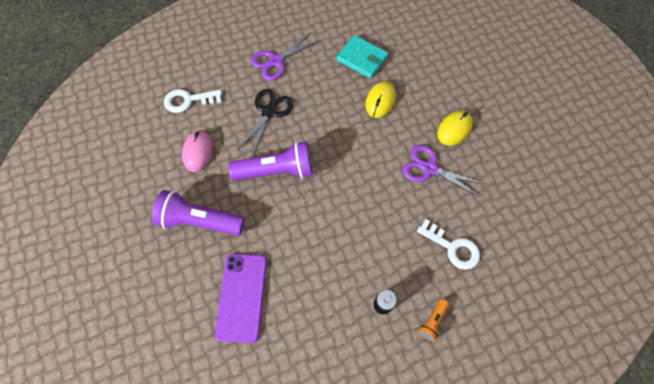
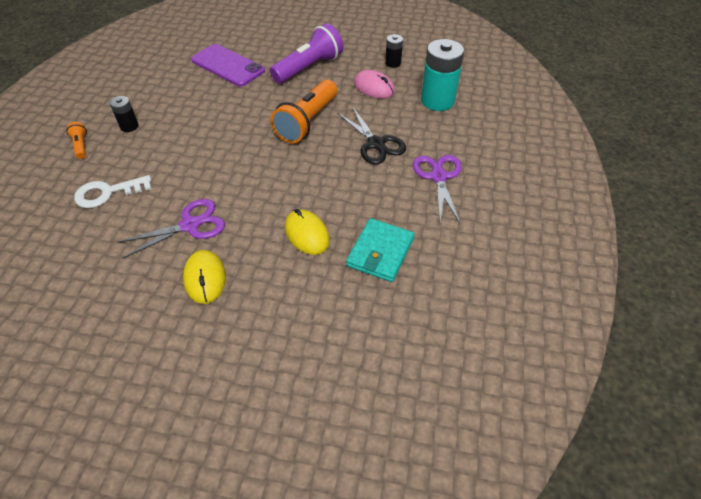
camera: 125 degrees right, 15 degrees down
white key [164,89,222,113] -> turquoise battery [421,39,464,111]
purple flashlight [229,142,313,181] -> orange flashlight [271,80,337,143]
turquoise wallet [337,35,389,79] -> turquoise wallet turned 45 degrees counterclockwise [346,218,414,282]
none -> black battery [385,34,403,68]

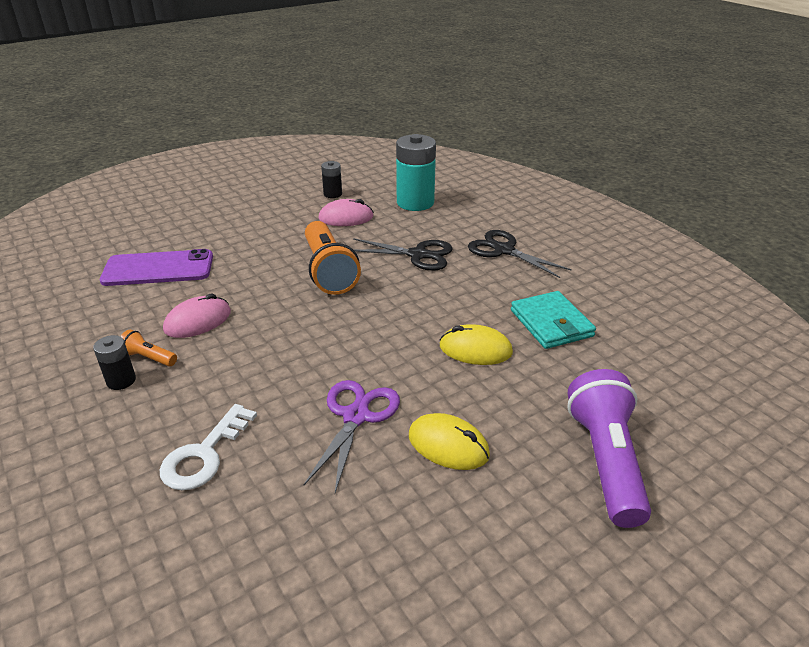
camera: 45 degrees left, 15 degrees down
orange flashlight [66,122,87,159] -> orange flashlight moved to [120,330,177,366]
purple flashlight [270,23,343,84] -> purple flashlight moved to [567,369,651,528]
purple scissors [413,155,462,225] -> black scissors [468,230,572,278]
none -> pink mouse [163,293,231,338]

